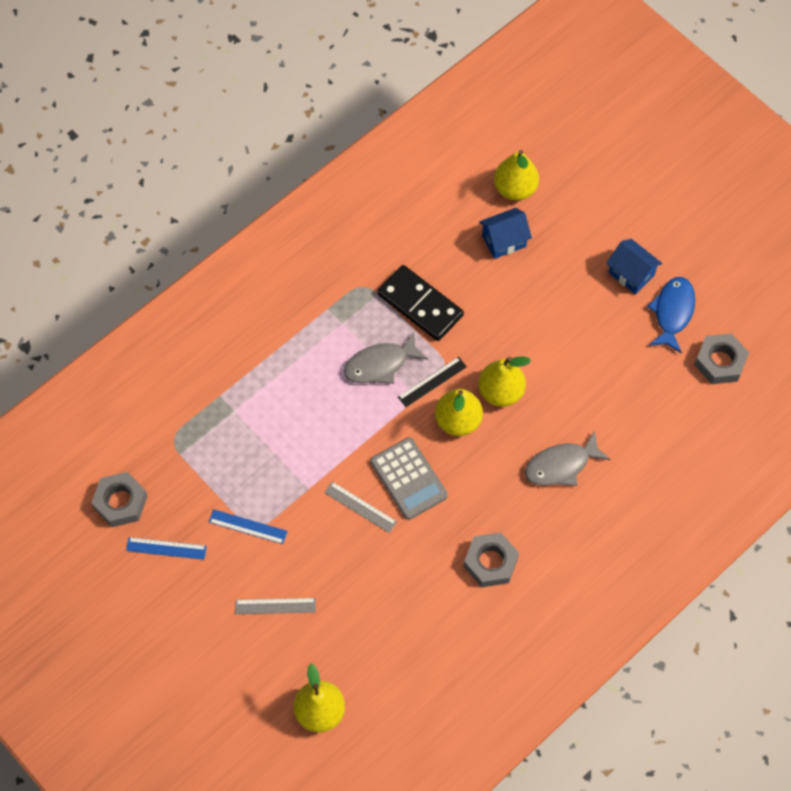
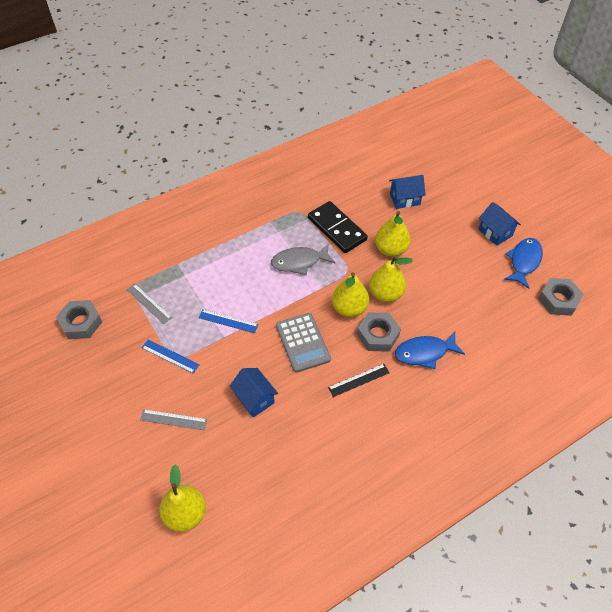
camera: 10 degrees right, 10 degrees down
blue ruler [126,537,207,560] -> blue ruler moved to [198,309,259,333]
grey ruler [324,482,397,533] -> grey ruler moved to [127,284,172,324]
black ruler [398,357,467,407] -> black ruler moved to [328,364,390,397]
grey nut [464,532,519,587] -> grey nut moved to [357,312,401,352]
yellow pear [494,150,539,201] -> yellow pear moved to [375,211,411,257]
grey fish [525,431,611,486] -> blue fish [395,332,465,369]
none -> blue house [229,368,278,418]

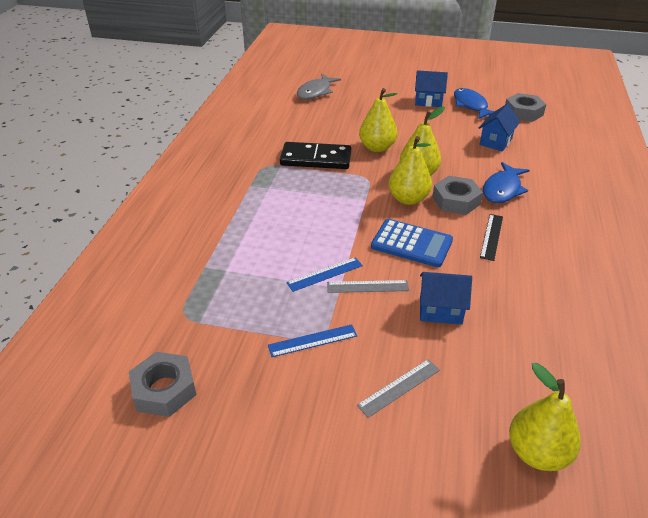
camera: 45 degrees left, 15 degrees down
grey ruler [127,284,172,324] -> grey ruler moved to [327,280,409,293]
grey fish [271,243,335,275] -> grey fish moved to [297,74,341,100]
grey calculator [276,313,331,373] -> blue calculator [371,219,453,267]
blue house [389,175,426,209] -> blue house moved to [479,104,520,151]

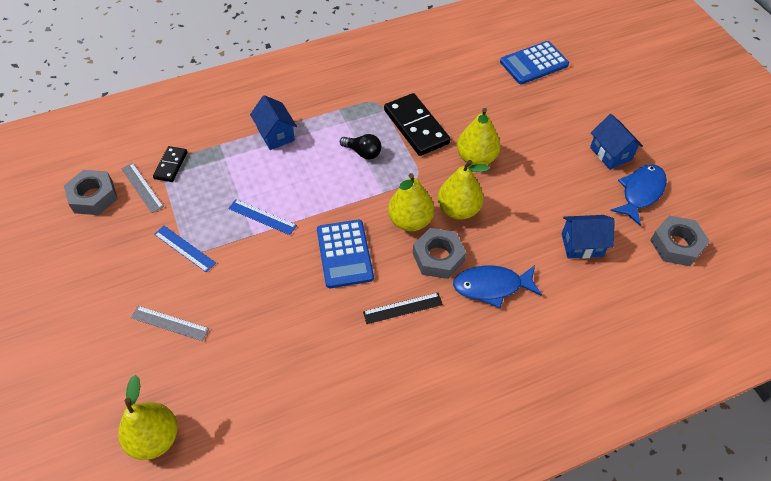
camera: 55 degrees right, 15 degrees up
grey fish [297,74,341,100] -> blue calculator [500,41,569,84]
grey ruler [327,280,409,293] -> grey ruler moved to [121,163,164,213]
blue house [420,272,472,325] -> blue house moved to [250,95,297,150]
none -> black domino [153,146,187,182]
none -> black light bulb [340,134,382,160]

